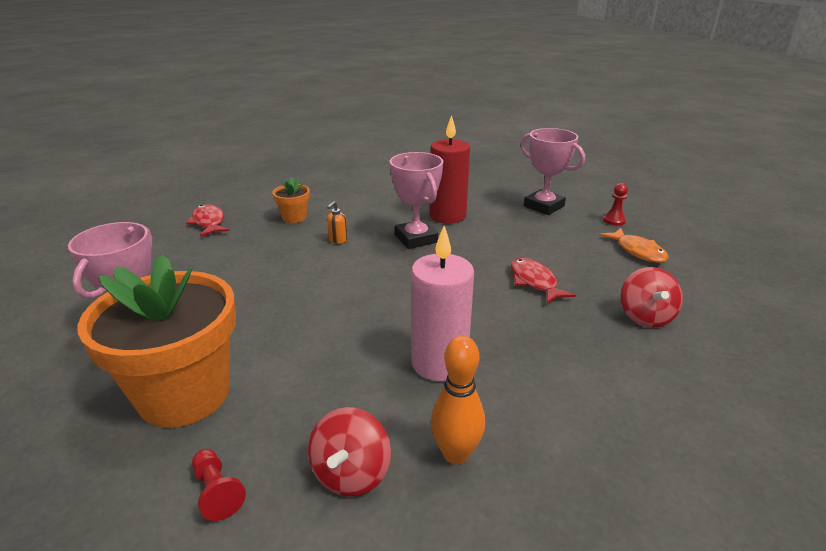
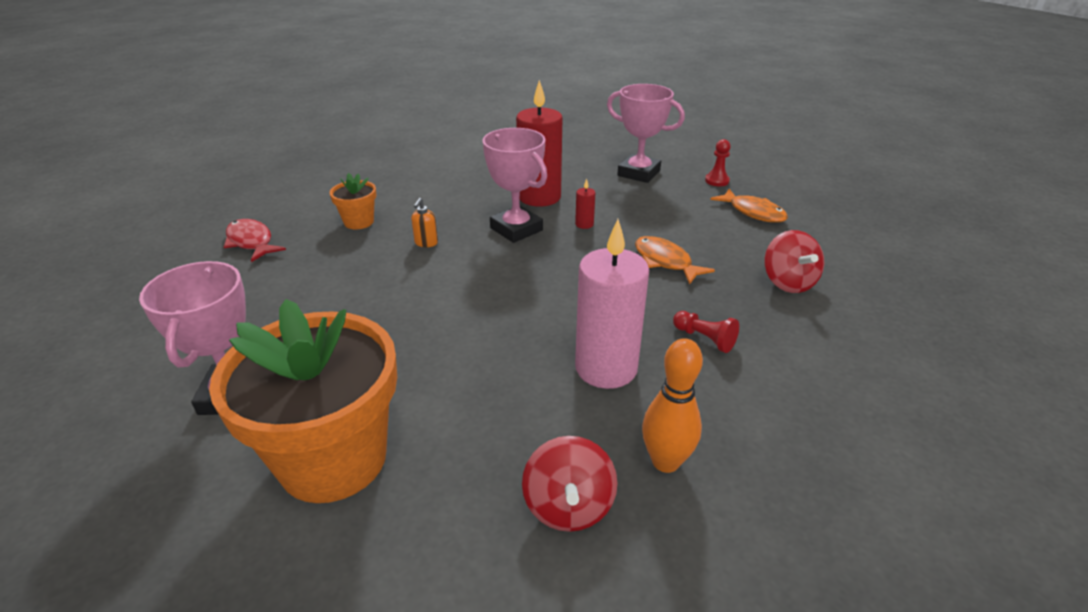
camera: 15 degrees left, 5 degrees up
red pawn [192,449,246,521] -> red pawn moved to [673,311,739,353]
red fish [511,258,576,304] -> orange fish [635,236,715,285]
none -> red candle [575,178,595,229]

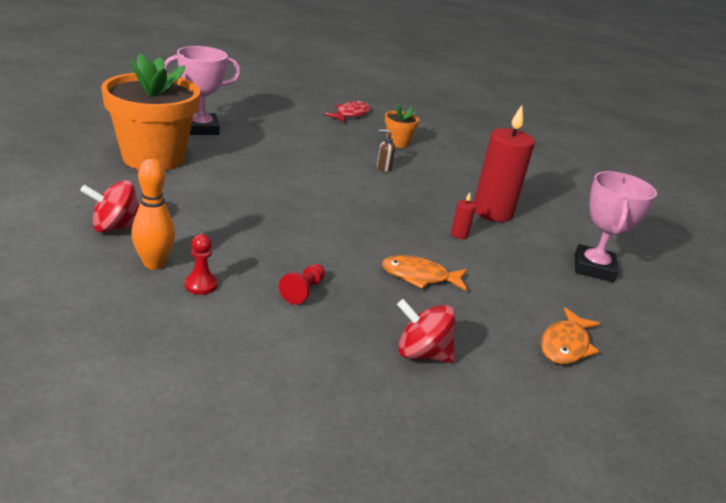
camera: 70 degrees right, 5 degrees down
orange soap dispenser [411,198,438,247] -> brown soap dispenser [377,129,395,172]
pink trophy [482,128,547,243] -> none
pink candle [575,219,649,389] -> none
orange fish [635,236,715,285] -> orange fish turned 120 degrees counterclockwise [382,255,467,291]
red pawn [705,139,731,186] -> red pawn moved to [185,234,217,295]
red spinning top [764,230,824,293] -> red spinning top turned 45 degrees clockwise [397,299,456,363]

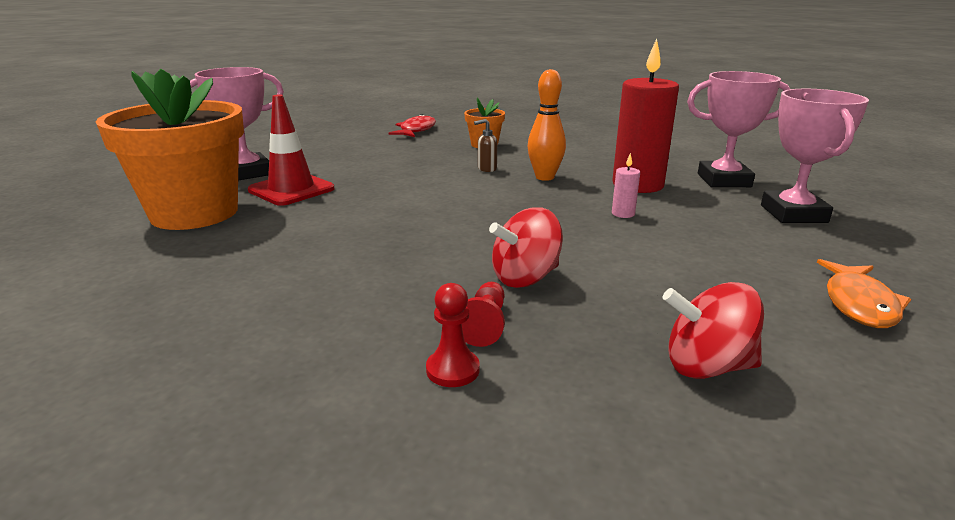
camera: 10 degrees left, 5 degrees down
red spinning top [80,180,139,233] -> red spinning top moved to [489,207,563,288]
orange bowling pin [131,159,175,270] -> orange bowling pin moved to [528,69,566,181]
red pawn [185,234,217,295] -> red pawn moved to [426,283,480,387]
orange fish [382,255,467,291] -> none
red candle [451,192,476,239] -> pink candle [612,153,640,218]
none -> red traffic cone [248,95,334,206]
none -> pink trophy [687,71,790,187]

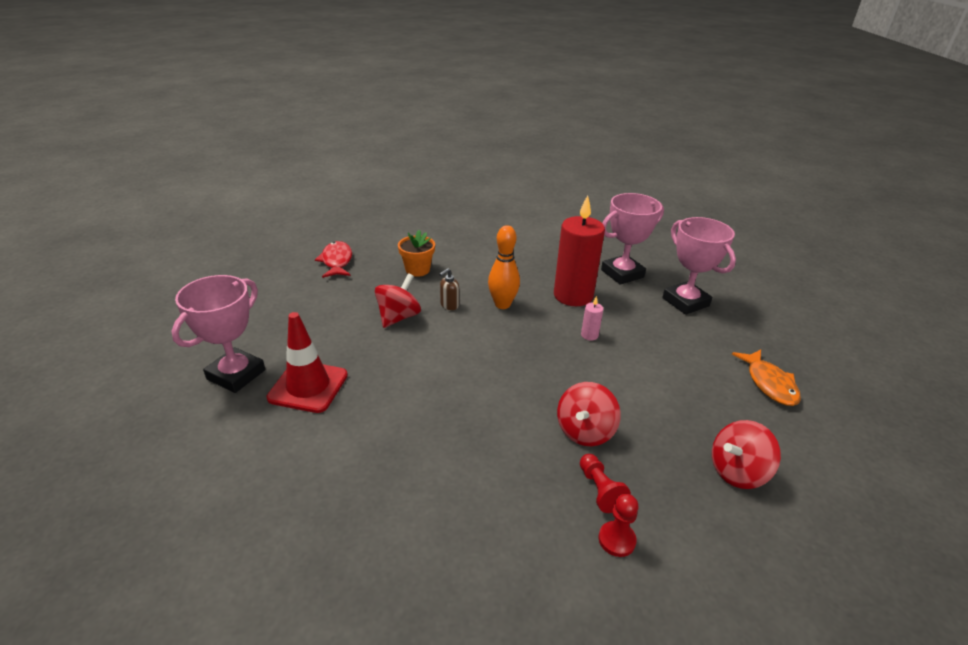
camera: 30 degrees left, 10 degrees up
orange flower pot [96,69,244,230] -> none
none -> red spinning top [375,273,421,328]

